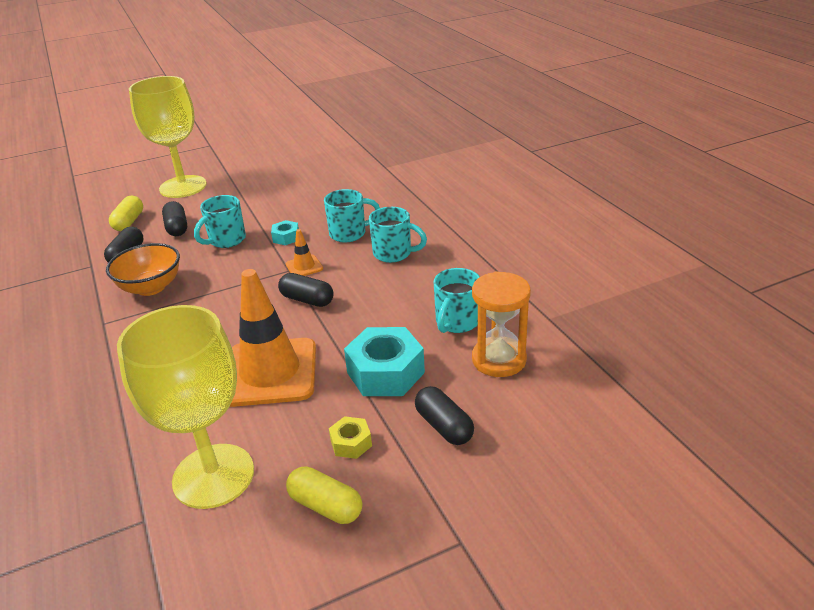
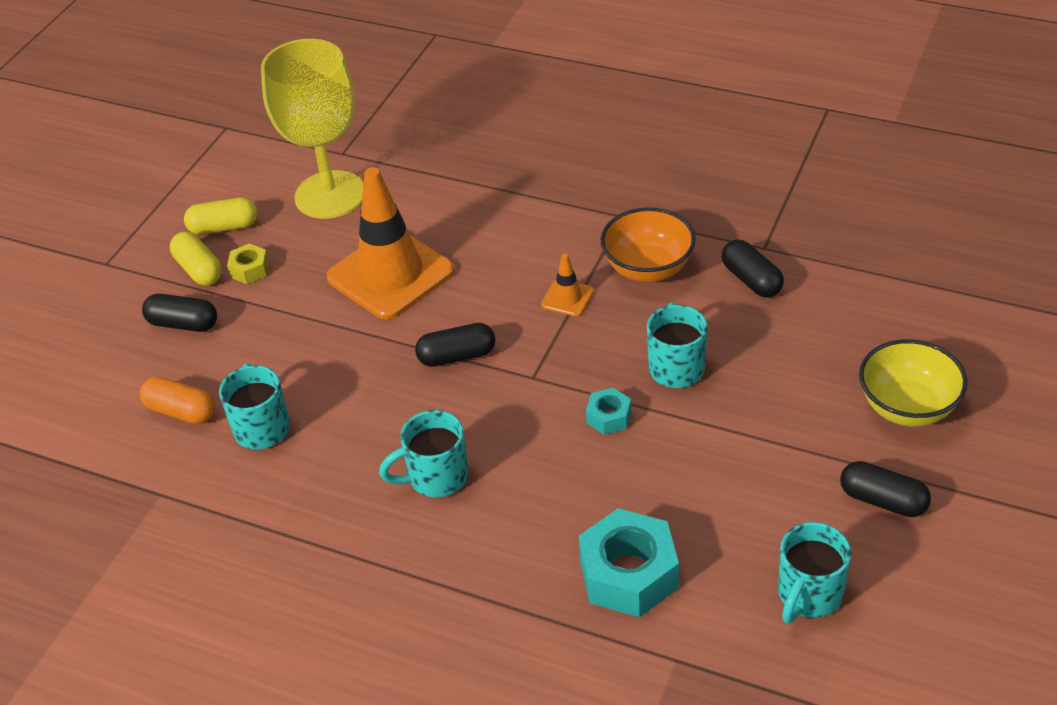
camera: 140 degrees right, 10 degrees up
yellow capsule [109,196,143,231] -> yellow capsule moved to [170,232,222,286]
yellow goblet [129,76,207,198] -> yellow bowl [859,339,968,426]
black capsule [162,201,187,236] -> black capsule moved to [840,461,931,517]
orange traffic cone [286,229,323,276] -> orange traffic cone moved to [541,253,594,317]
turquoise mug [324,189,380,242] -> turquoise mug moved to [778,522,851,623]
turquoise nut [344,327,425,396] -> turquoise nut moved to [578,508,679,617]
orange hourglass [472,271,531,377] -> orange capsule [140,377,215,424]

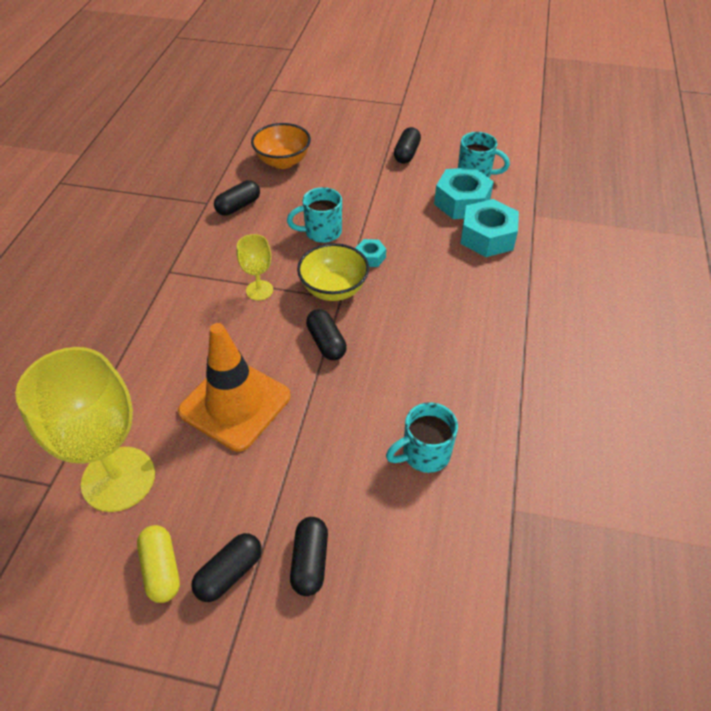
camera: 105 degrees left, 5 degrees up
orange capsule [140,377,215,424] -> none
yellow capsule [170,232,222,286] -> black capsule [191,533,262,602]
yellow nut [227,243,269,284] -> none
turquoise mug [379,410,468,498] -> none
orange traffic cone [541,253,594,317] -> yellow goblet [237,234,273,300]
orange bowl [600,207,696,282] -> orange bowl moved to [251,123,311,169]
yellow bowl [859,339,968,426] -> yellow bowl moved to [297,243,369,301]
none -> turquoise nut [434,167,494,219]

